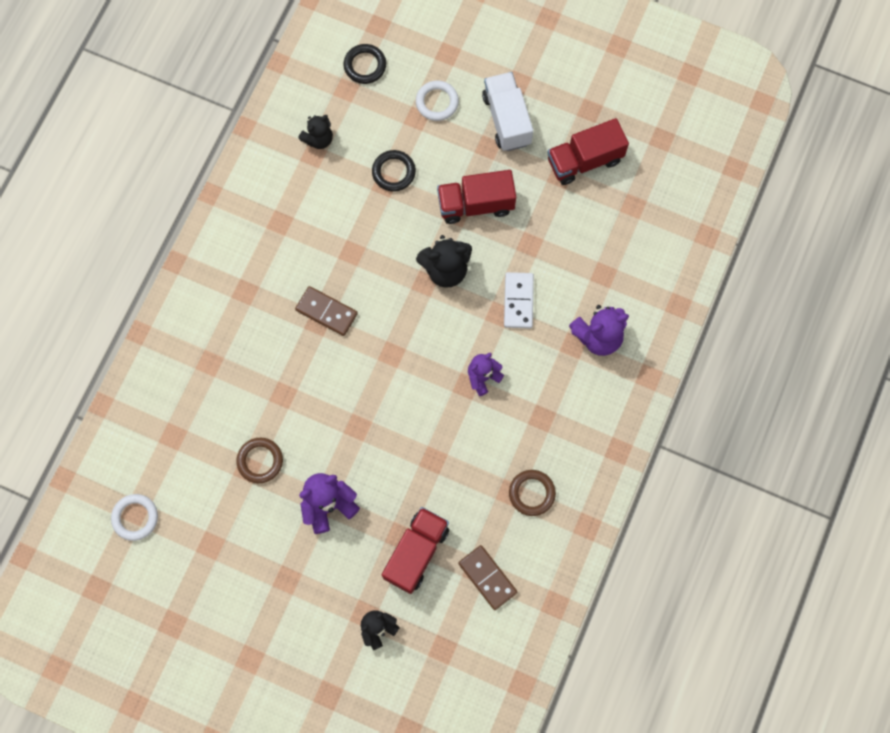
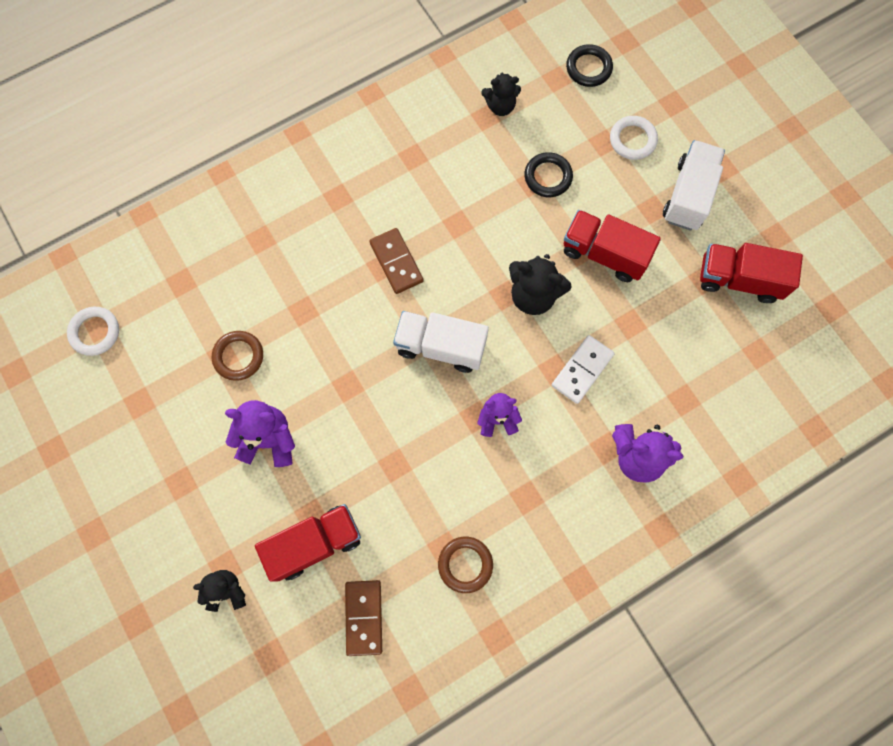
camera: 35 degrees right, 0 degrees up
none -> white truck [393,311,489,373]

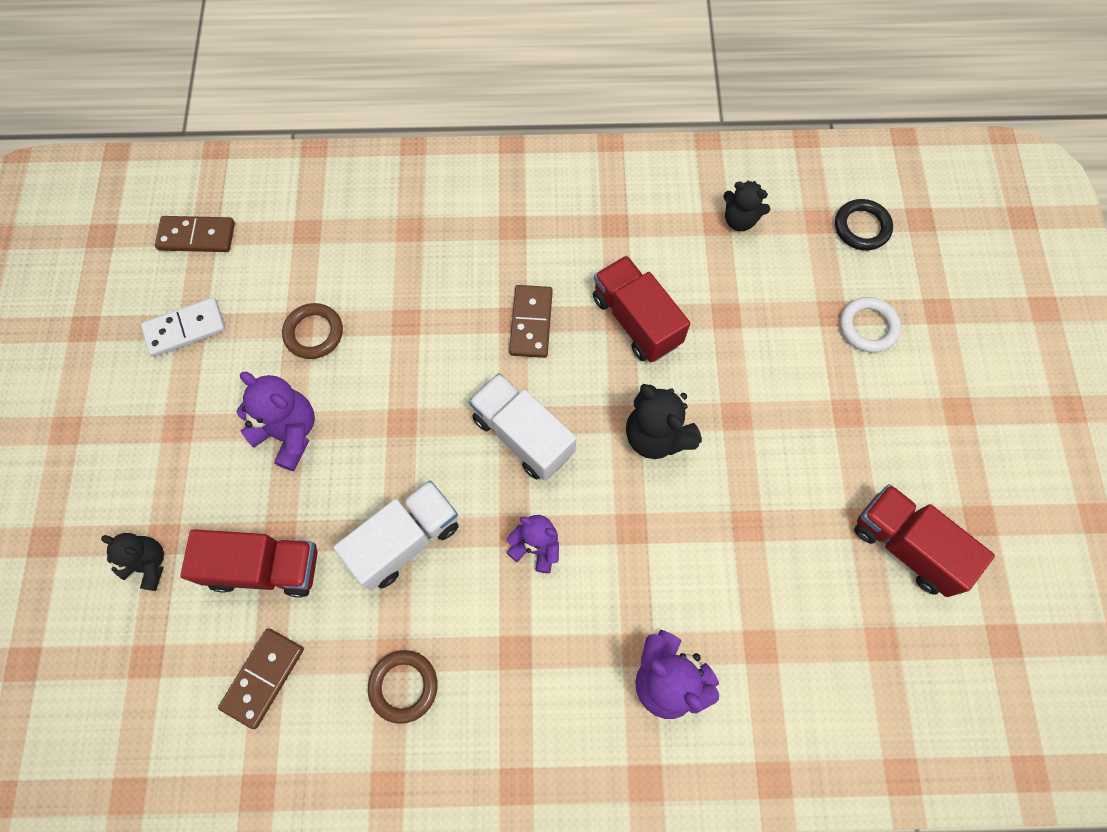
camera: 30 degrees right, 5 degrees down
white ring [67,307,119,356] -> brown domino [155,216,235,252]
black ring [524,152,573,197] -> none
white domino [552,335,615,404] -> white domino moved to [141,298,226,357]
red truck [564,210,661,282] -> red truck moved to [593,255,690,362]
white truck [663,140,725,231] -> white truck moved to [333,480,459,591]

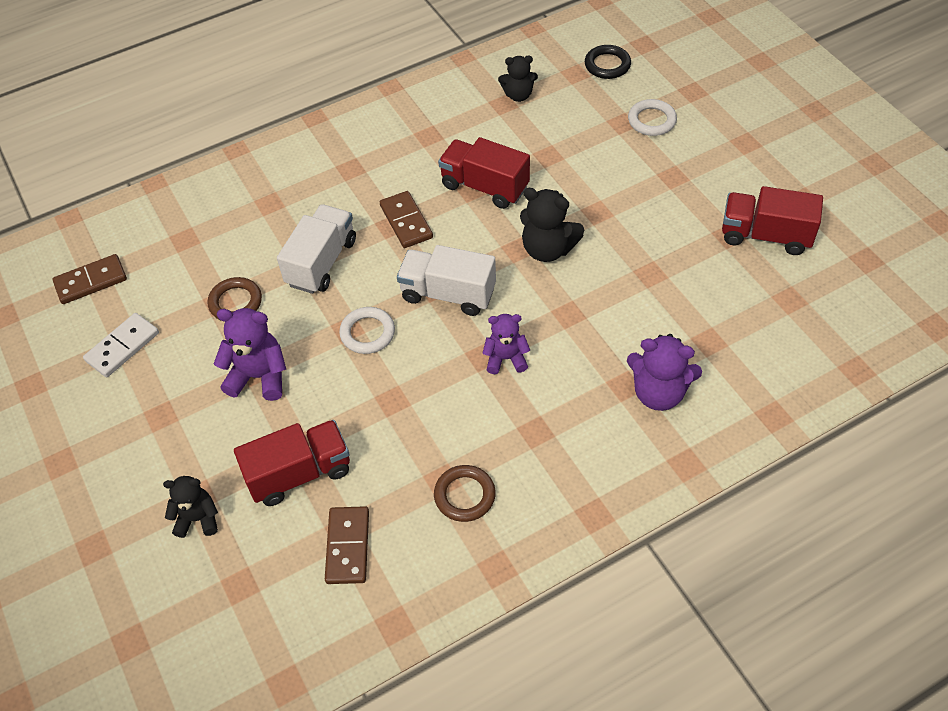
camera: 25 degrees left, 15 degrees down
white truck [333,480,459,591] -> white truck moved to [277,204,356,294]
none -> white ring [339,307,395,354]

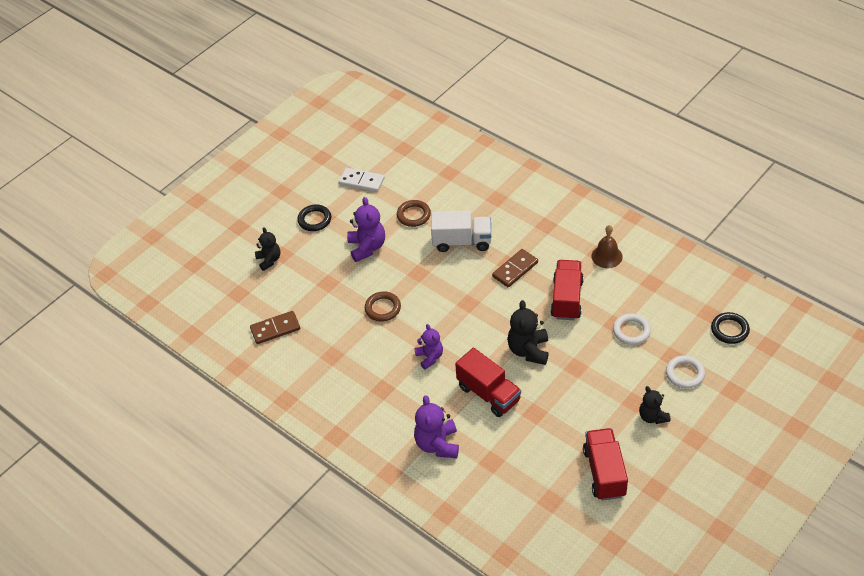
camera: 70 degrees right, 5 degrees down
brown domino [52,254,127,304] -> none
red truck [234,420,350,506] -> red truck moved to [455,348,521,417]
white ring [339,307,395,354] -> white ring moved to [613,313,651,345]
white truck [397,245,496,316] -> none
brown ring [434,465,496,522] -> brown ring moved to [365,292,401,322]
black teddy bear [498,56,538,102] -> black teddy bear moved to [639,386,671,424]
none -> black ring [297,204,331,231]
none -> brown bell [591,225,623,268]

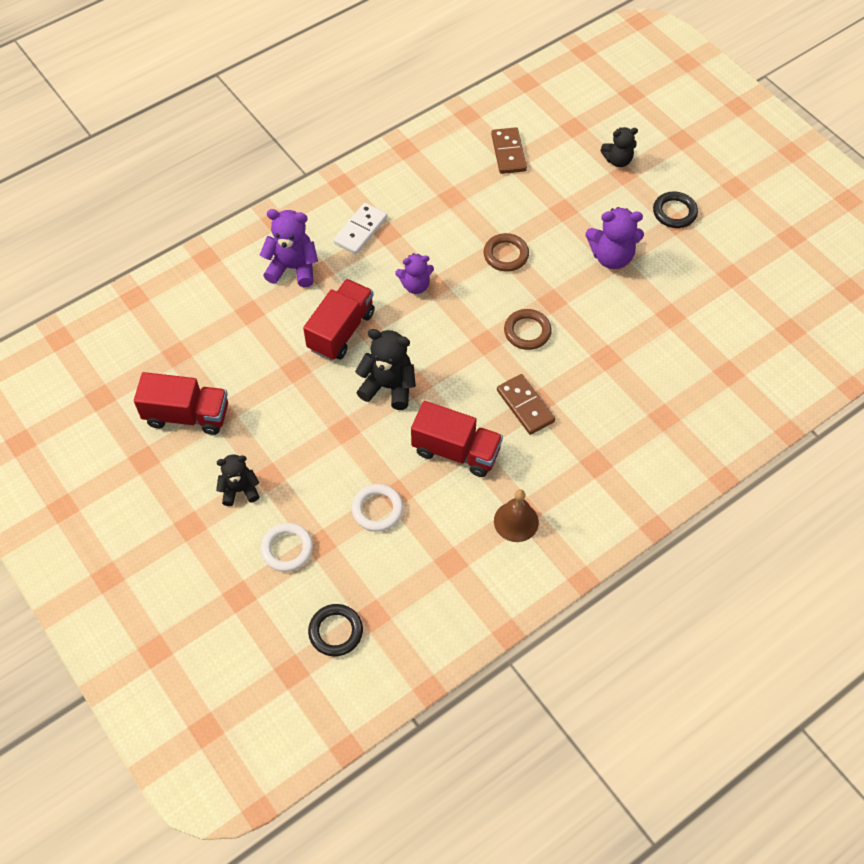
camera: 100 degrees right, 10 degrees up
white domino [339,168,385,192] -> white domino moved to [333,203,387,254]
brown ring [397,200,431,227] -> brown ring moved to [504,309,552,350]
white truck [431,211,491,252] -> none
red truck [455,348,521,417] -> red truck turned 150 degrees clockwise [303,279,375,360]

